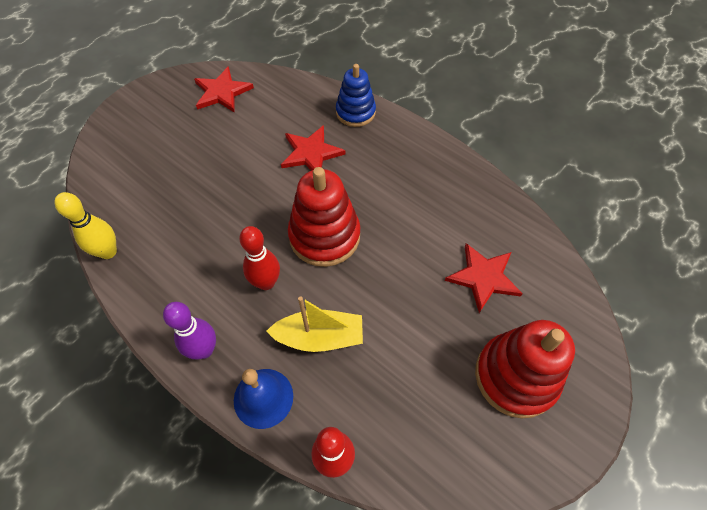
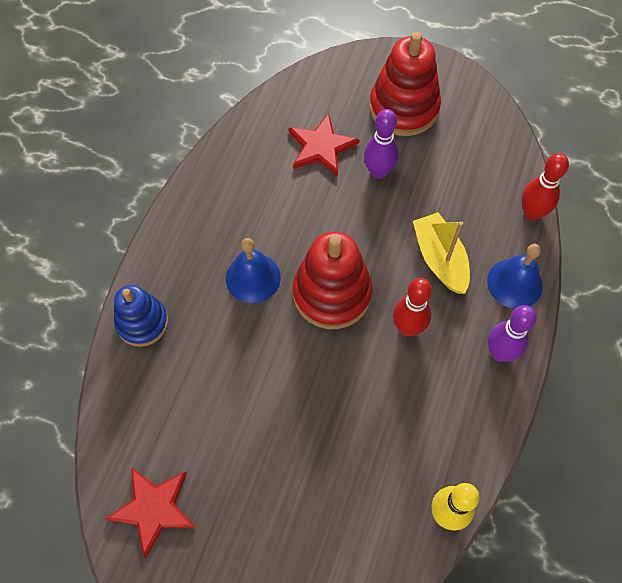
camera: 110 degrees left, 5 degrees up
red star [281,125,345,171] -> none
none -> blue bell [226,238,281,303]
none -> purple bowling pin [364,109,399,179]

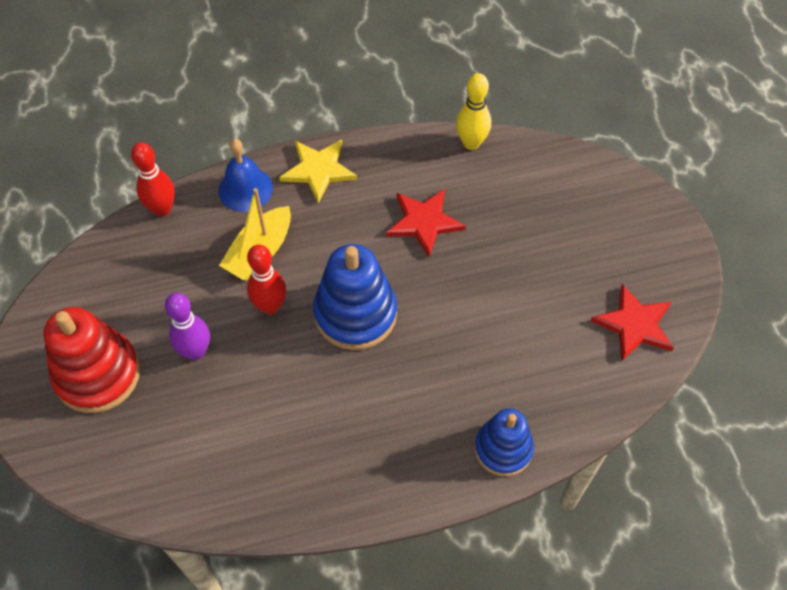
camera: 125 degrees left, 5 degrees down
blue bell [226,238,281,303] -> none
red star [288,113,359,176] -> red star moved to [386,189,466,257]
red stacking toy [293,231,373,329] -> blue stacking toy [313,244,397,350]
red bowling pin [393,278,432,336] -> red bowling pin moved to [247,245,286,315]
purple bowling pin [488,305,536,362] -> yellow star [279,140,357,204]

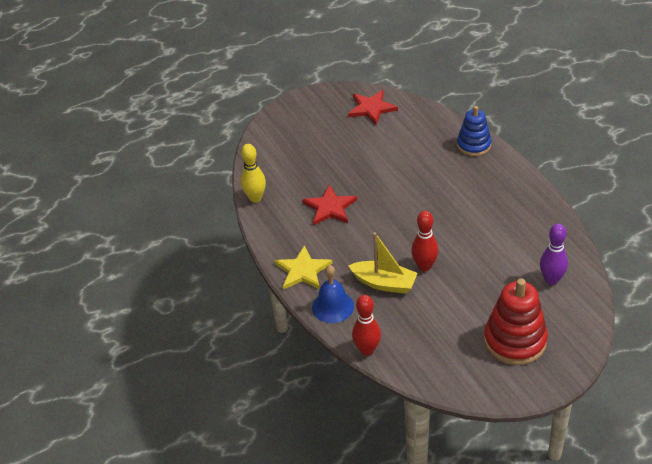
camera: 100 degrees left, 15 degrees down
purple bowling pin [165,293,210,360] -> purple bowling pin moved to [540,224,568,285]
blue stacking toy [313,244,397,350] -> none

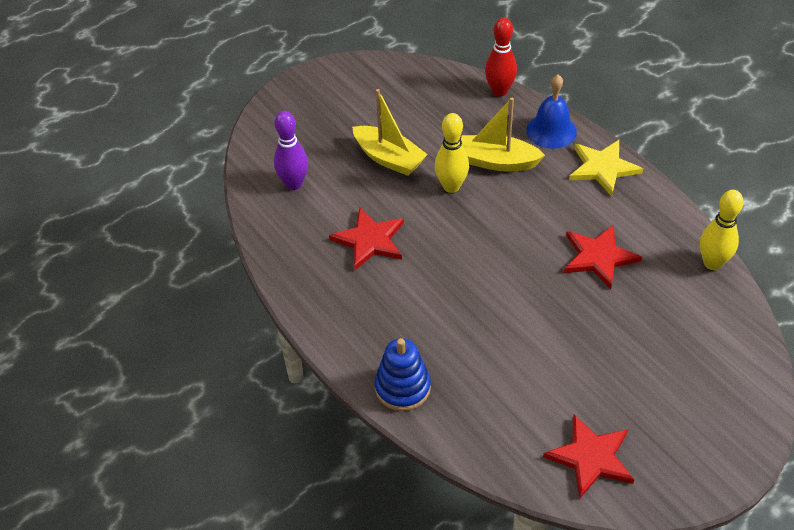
camera: 170 degrees right, 5 degrees up
red bowling pin [411,211,439,271] -> yellow bowling pin [435,113,469,193]
red stacking toy [484,278,548,365] -> none
none -> red star [329,208,404,270]
none -> yellow boat [352,89,428,176]

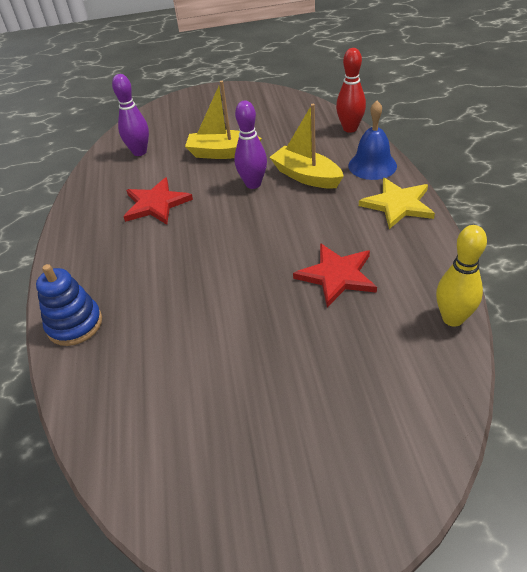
camera: 30 degrees right, 5 degrees down
yellow boat [352,89,428,176] -> yellow boat turned 120 degrees clockwise [185,81,262,159]
yellow bowling pin [435,113,469,193] -> purple bowling pin [234,101,267,189]
red star [543,415,634,498] -> none

